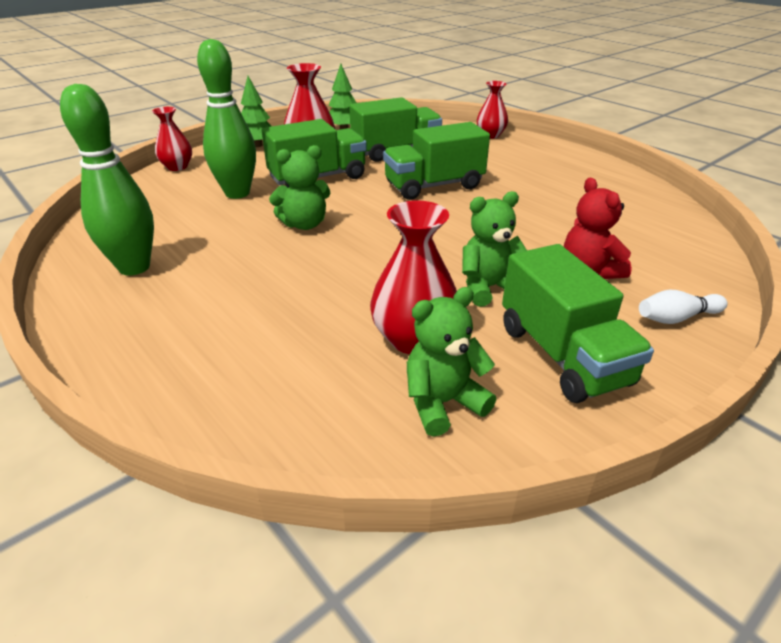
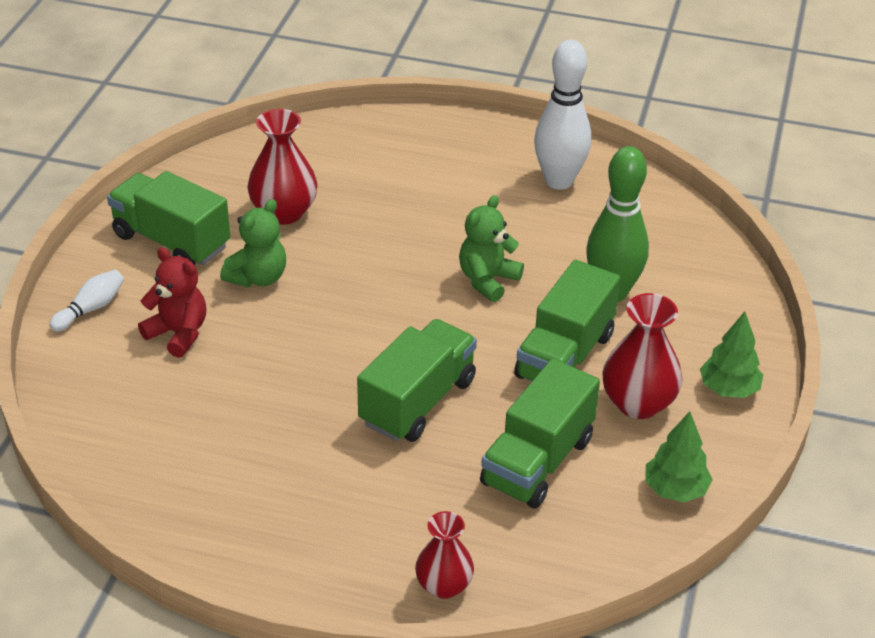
camera: 145 degrees right, 5 degrees up
green bowling pin [60,84,154,276] -> white bowling pin [534,40,591,190]
red vase [152,107,192,171] -> none
green teddy bear [407,287,496,437] -> none

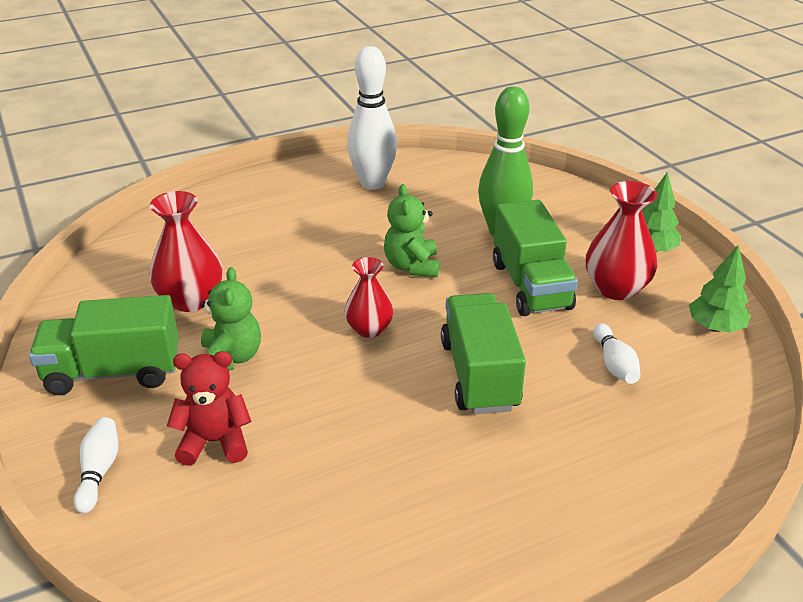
camera: 40 degrees left, 5 degrees down
red vase [415,511,474,599] -> red vase moved to [344,257,393,338]
green truck [480,359,600,509] -> white bowling pin [593,323,641,384]

